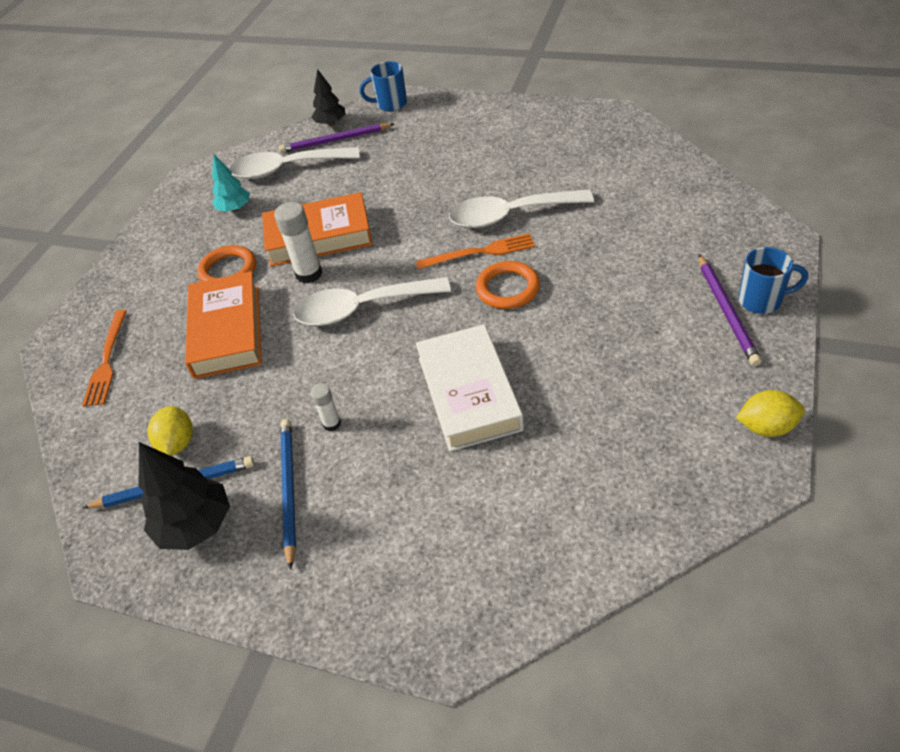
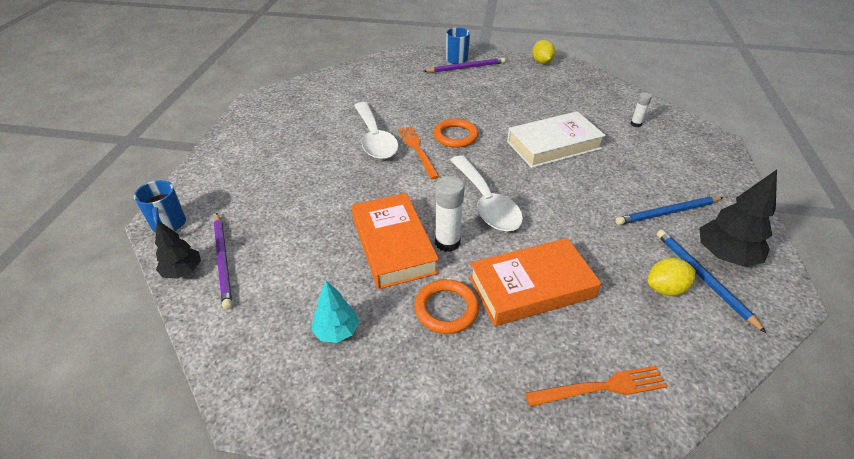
camera: 105 degrees left, 5 degrees down
white spoon [229,147,360,179] -> none
white glue stick [310,383,341,431] -> white glue stick moved to [631,92,652,127]

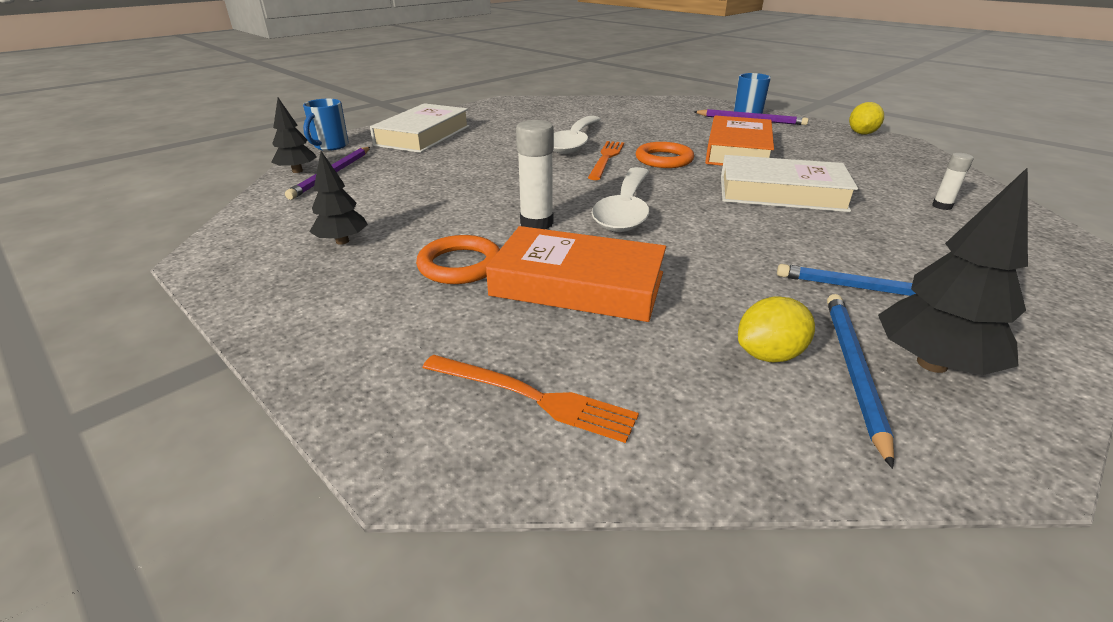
camera: 35 degrees right, 10 degrees down
turquoise tree [311,281,359,343] -> black tree [309,151,368,245]
orange book [352,193,439,289] -> orange book moved to [705,115,774,166]
yellow lemon [648,258,696,296] -> yellow lemon turned 45 degrees counterclockwise [738,296,815,362]
none -> white book [370,103,470,153]

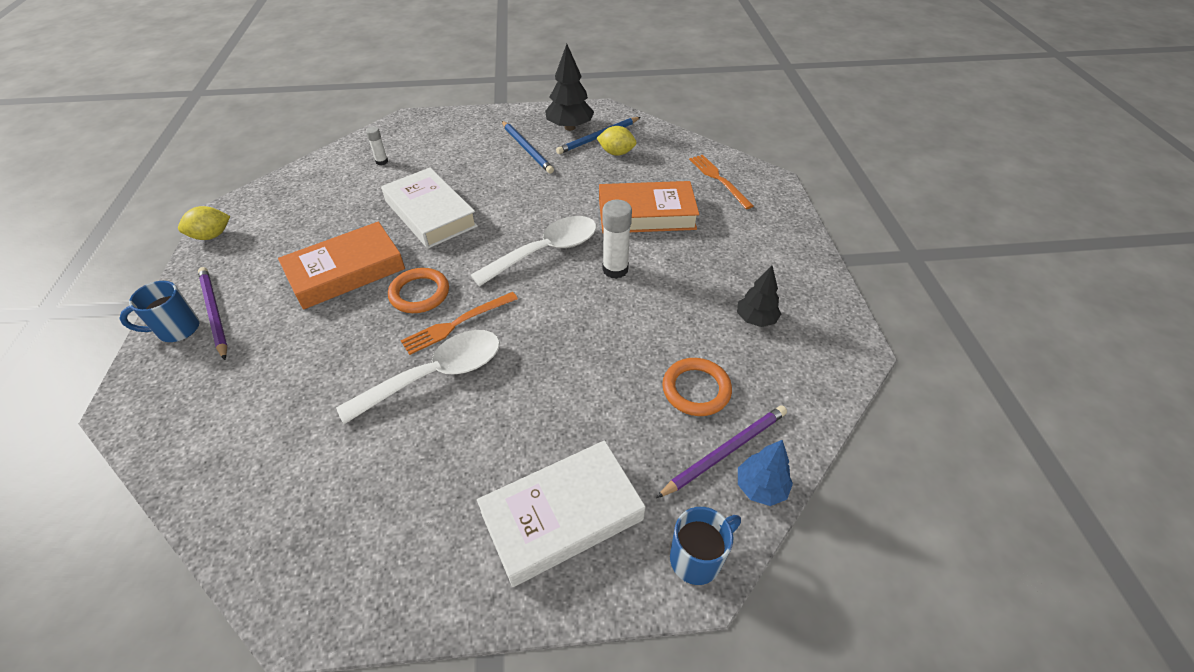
camera: 140 degrees left, 15 degrees up
black tree [271,98,317,173] -> blue tree [738,440,793,506]
orange ring [416,235,500,284] -> orange ring moved to [662,358,732,416]
orange book [486,226,666,322] -> orange book turned 60 degrees counterclockwise [599,181,699,233]

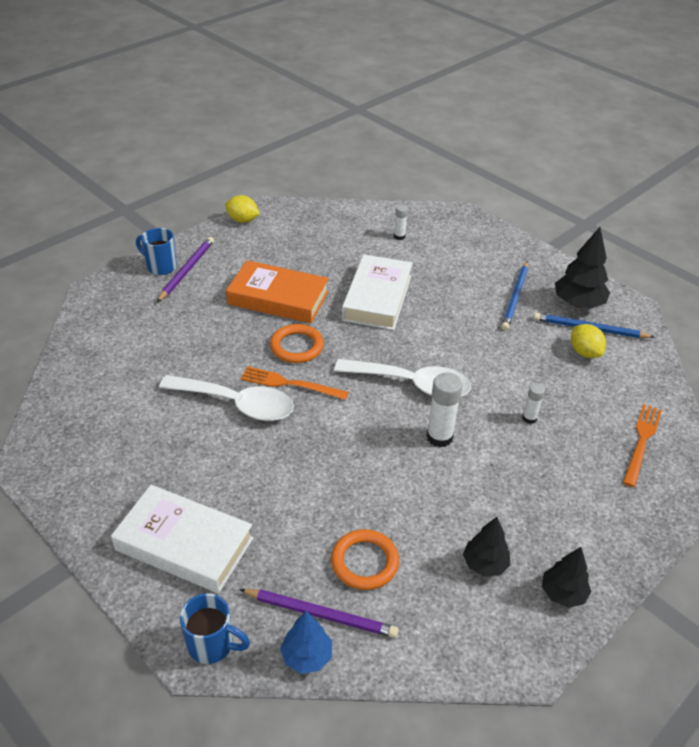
camera: 50 degrees right, 5 degrees down
orange book [599,181,699,233] -> white glue stick [522,383,545,424]
none -> black tree [542,547,591,608]

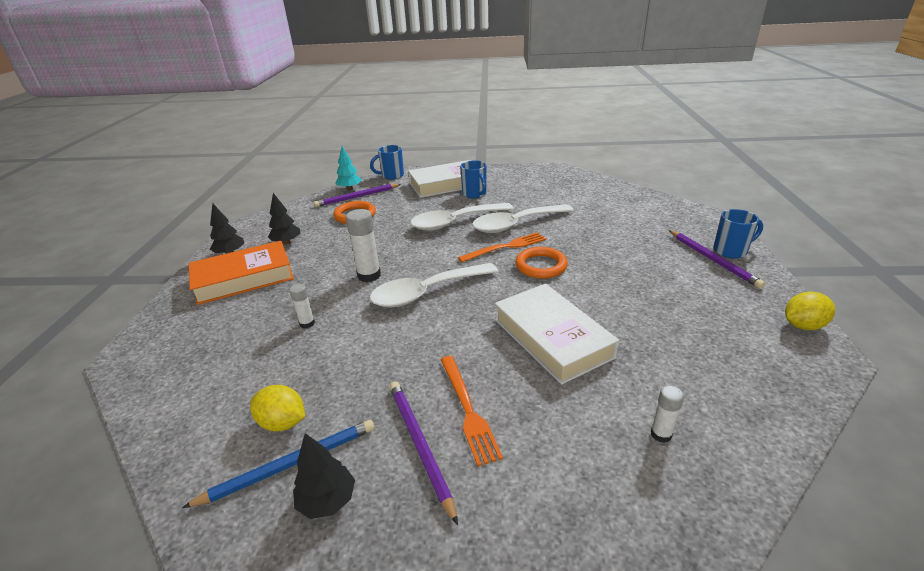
camera: 140 degrees right, 10 degrees down
orange book [226,260,329,323] -> orange book moved to [189,241,294,305]
blue tree [280,611,332,674] -> turquoise tree [335,146,362,190]
blue pencil [501,261,528,330] -> purple pencil [390,381,458,525]
black tree [555,227,610,308] -> black tree [293,433,355,519], size x0.64
orange fork [623,404,662,487] -> orange fork moved to [440,356,503,466]
none -> white spoon [410,203,513,231]
none -> blue mug [460,160,487,199]

